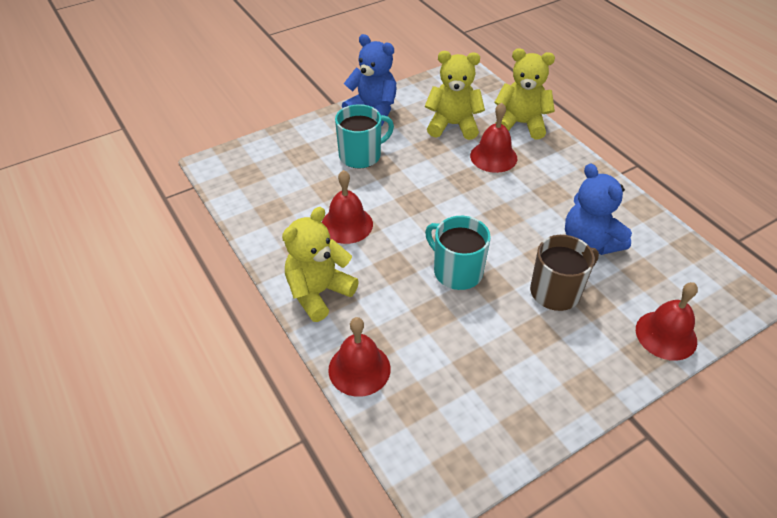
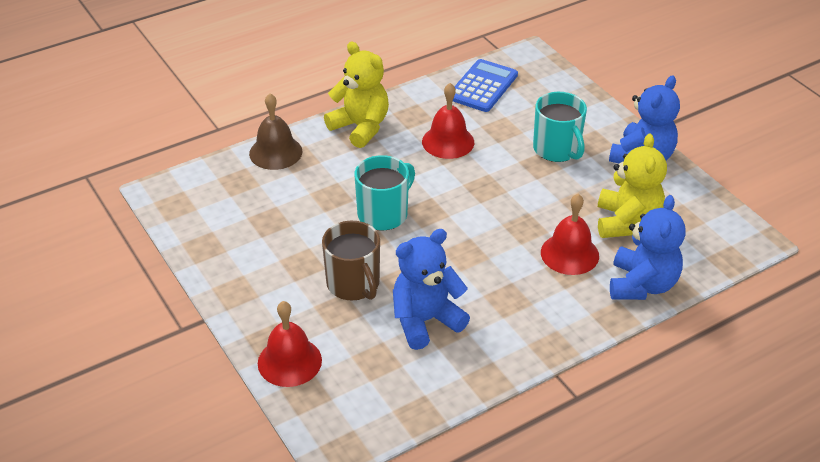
camera: 90 degrees right, 5 degrees down
red bell [328,317,391,397] -> brown bell [249,93,302,170]
yellow teddy bear [494,49,555,139] -> blue teddy bear [610,195,686,300]
none -> blue calculator [453,59,518,112]

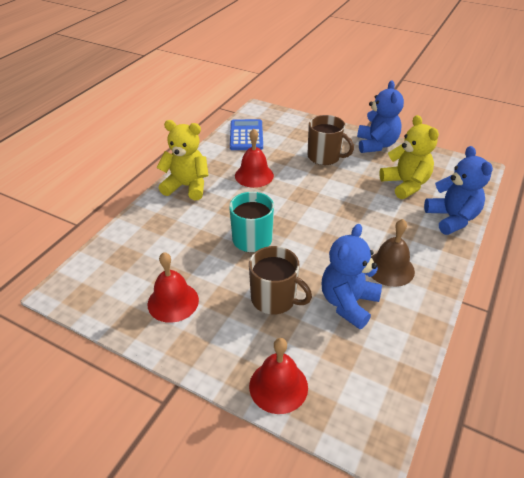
camera: 30 degrees left, 0 degrees up
brown bell [249,93,302,170] -> brown bell moved to [371,219,415,287]
turquoise mug [533,92,587,162] -> brown mug [307,115,354,165]
red bell [541,194,599,275] -> red bell moved to [148,252,199,323]

